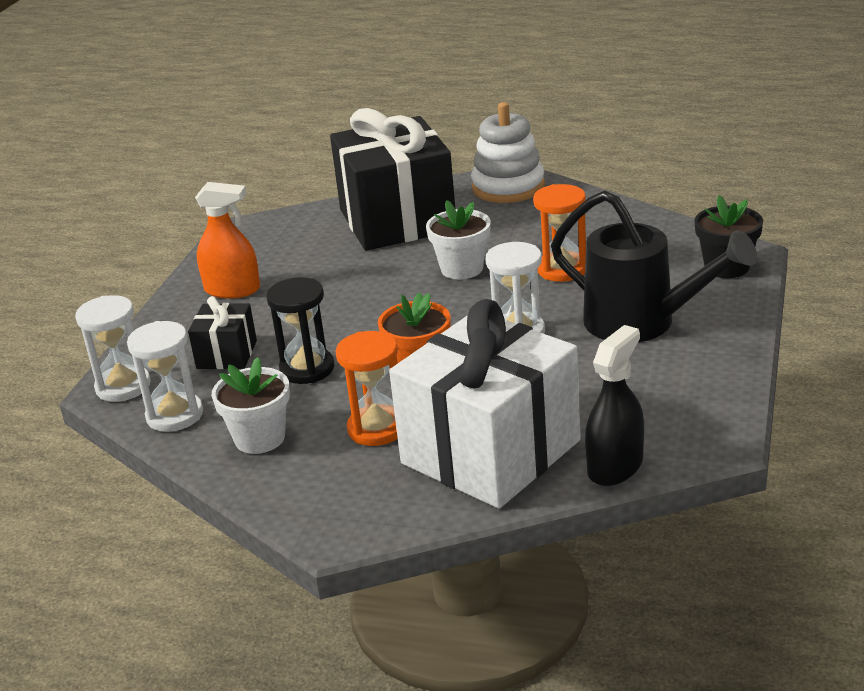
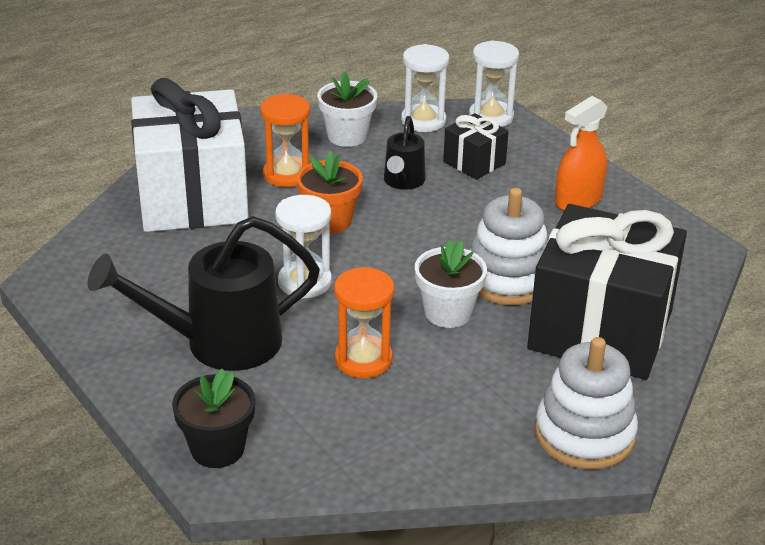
camera: 125 degrees right, 5 degrees up
black hourglass [266,277,335,384] -> black watering can [384,116,425,190]
black spray bottle [585,325,644,486] -> none
none -> white stacking toy [470,188,548,305]

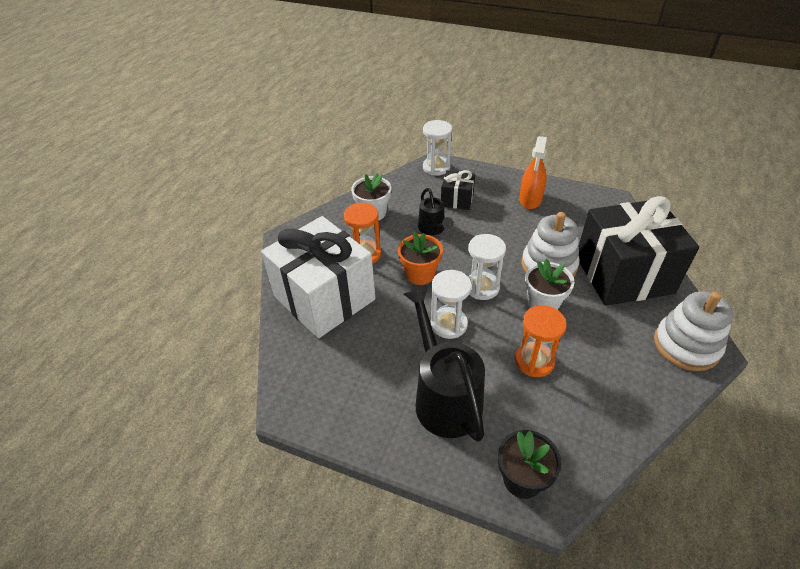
camera: 30 degrees left, 10 degrees up
black watering can [87,216,320,371] -> black watering can turned 120 degrees clockwise [403,286,485,442]
white hourglass [401,44,450,132] -> white hourglass moved to [468,234,506,300]

